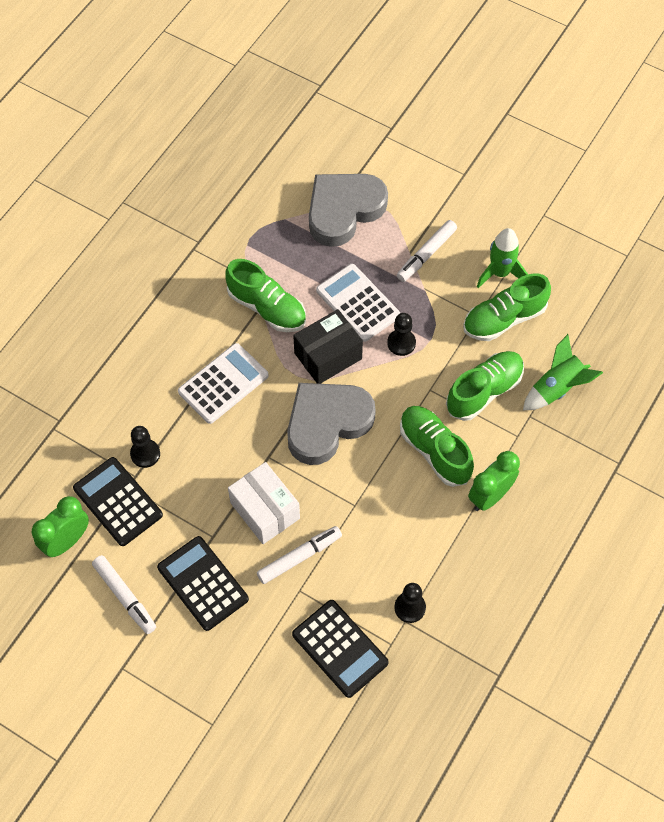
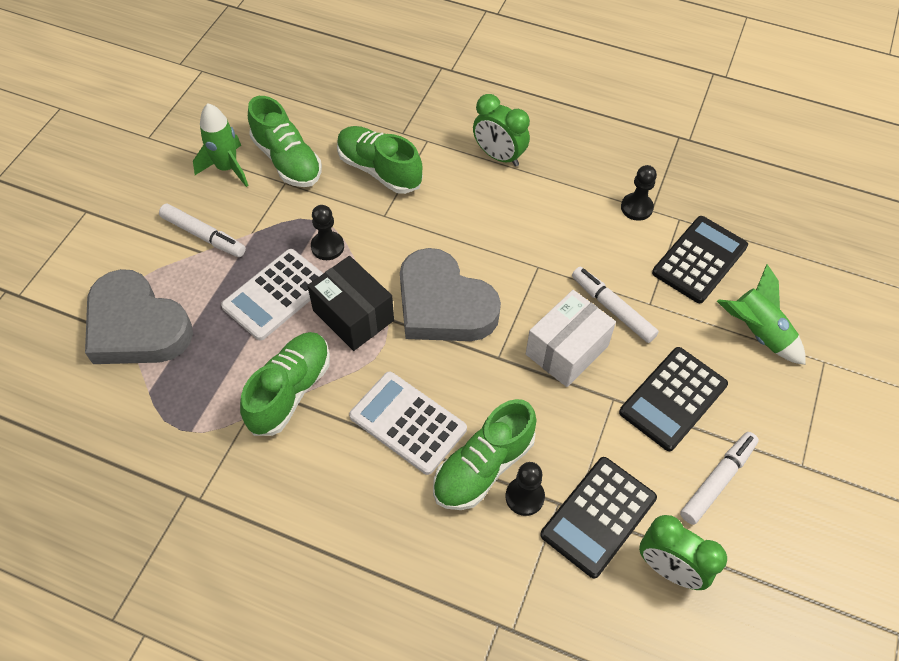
camera: 100 degrees left, 5 degrees down
green shoe [400,406,474,487] -> green shoe moved to [433,399,537,510]
green rocket [523,334,603,410] -> green rocket moved to [717,264,805,365]

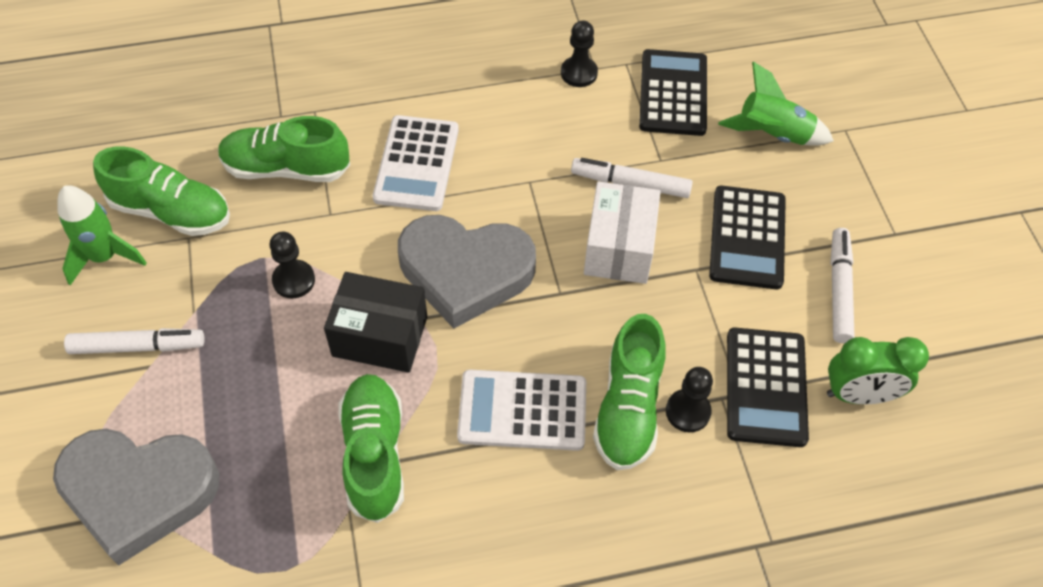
camera: 35 degrees left, 0 degrees up
white calculator [221,249,324,341] -> white calculator moved to [373,115,459,211]
green clock [473,94,530,167] -> none

